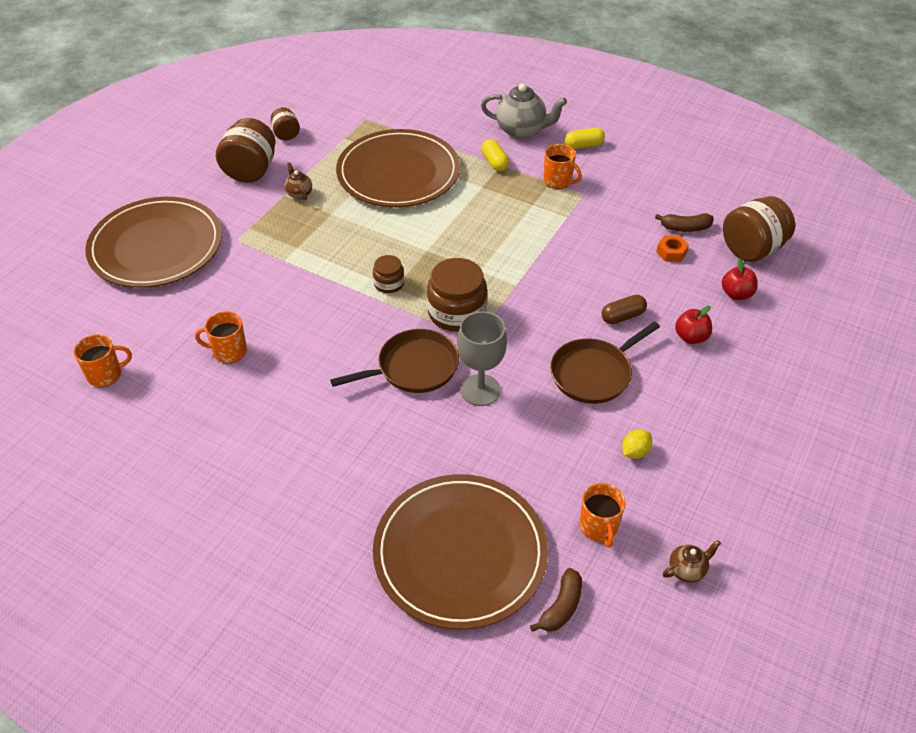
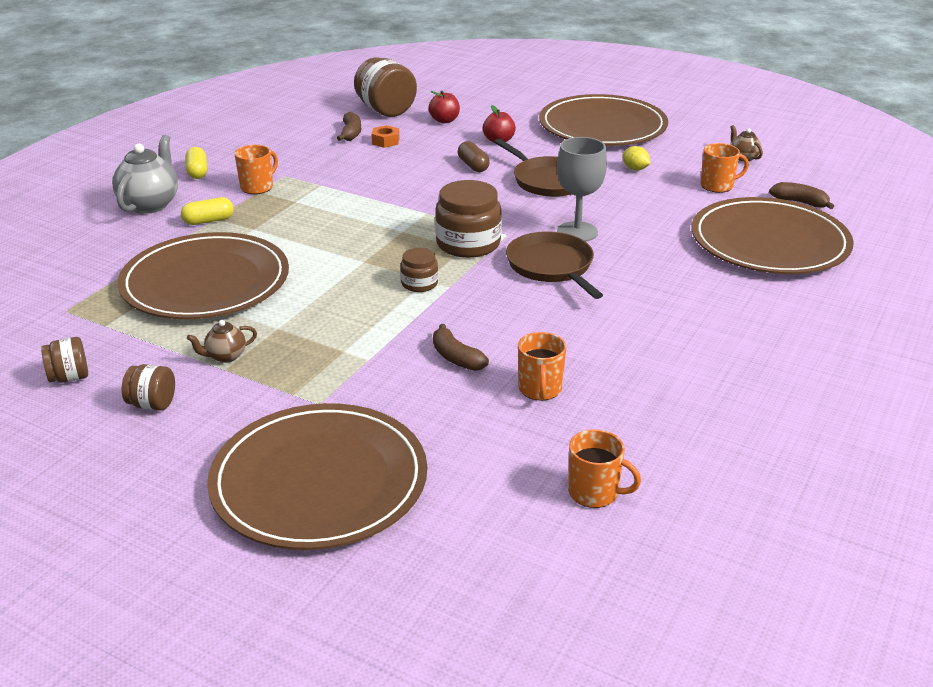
camera: 90 degrees left, 15 degrees down
orange mug [74,334,132,387] -> orange mug turned 135 degrees clockwise [568,429,641,508]
brown jar [216,118,276,183] -> brown jar [122,364,175,411], size x0.54
none -> brown banana [433,324,489,371]
none -> brown plate [539,94,668,146]

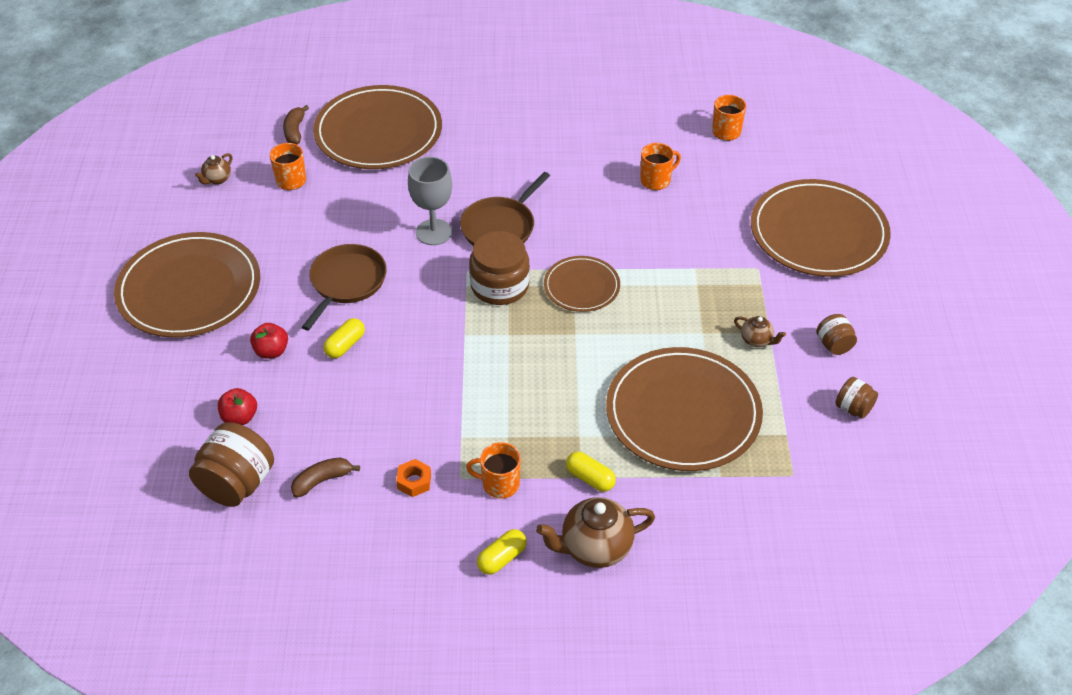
camera: 120 degrees left, 15 degrees up
grey teapot [112,135,178,214] -> brown teapot [536,497,655,568]
orange nut [372,125,400,148] -> orange nut moved to [396,459,431,497]
brown jar [400,248,438,292] -> brown plate [544,256,620,312]
brown banana [433,324,489,371] -> none
brown capsule [458,141,490,172] -> yellow capsule [323,318,365,358]
yellow lemon [623,146,650,170] -> none

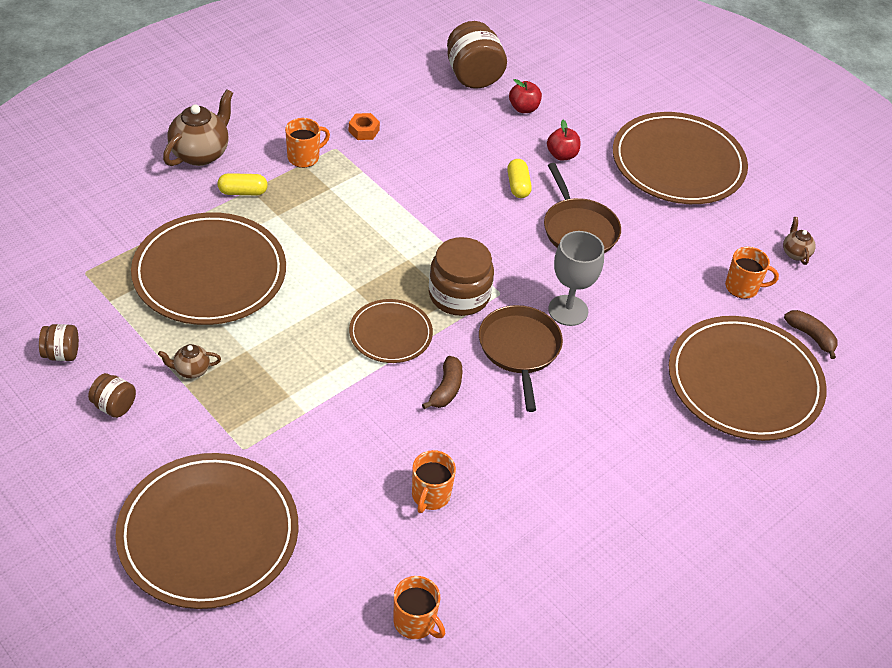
camera: 135 degrees right, 0 degrees up
brown banana [291,457,360,498] -> brown banana moved to [422,356,462,409]
yellow capsule [477,529,527,575] -> none

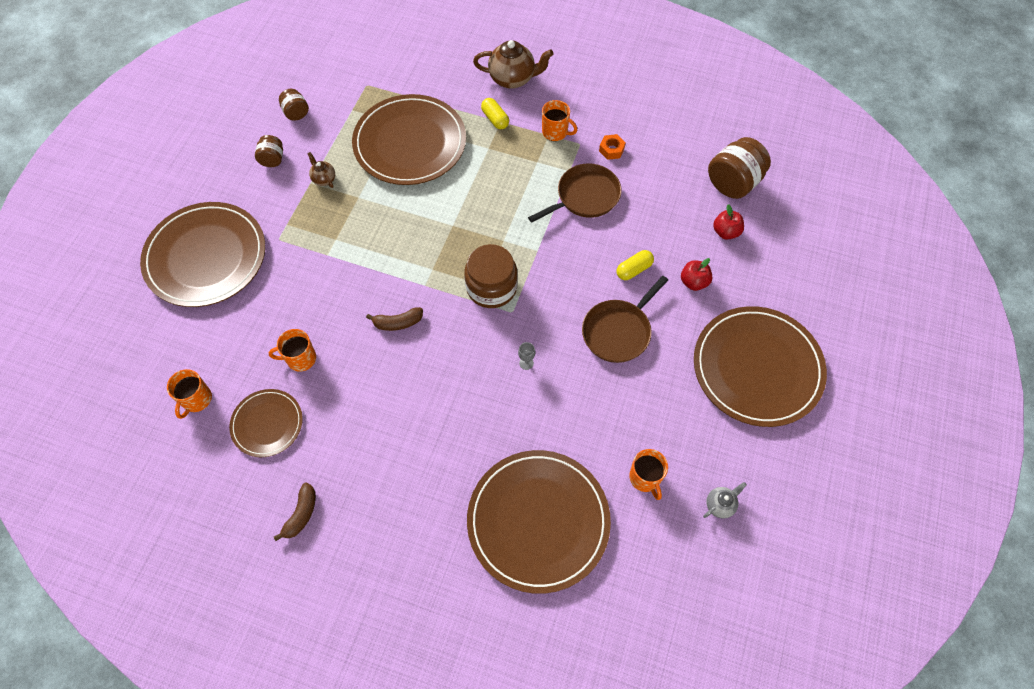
camera: 65 degrees right, 15 degrees up
brown plate [349,299,433,363] -> brown plate moved to [229,389,303,457]
brown pan [479,305,563,412] -> brown pan moved to [528,164,622,223]
grey goblet [548,231,604,326] -> grey goblet [518,342,535,370], size x0.42
brown teapot [783,217,816,265] -> grey teapot [703,482,747,519]
brown banana [784,310,838,359] -> brown banana moved to [274,482,316,541]

